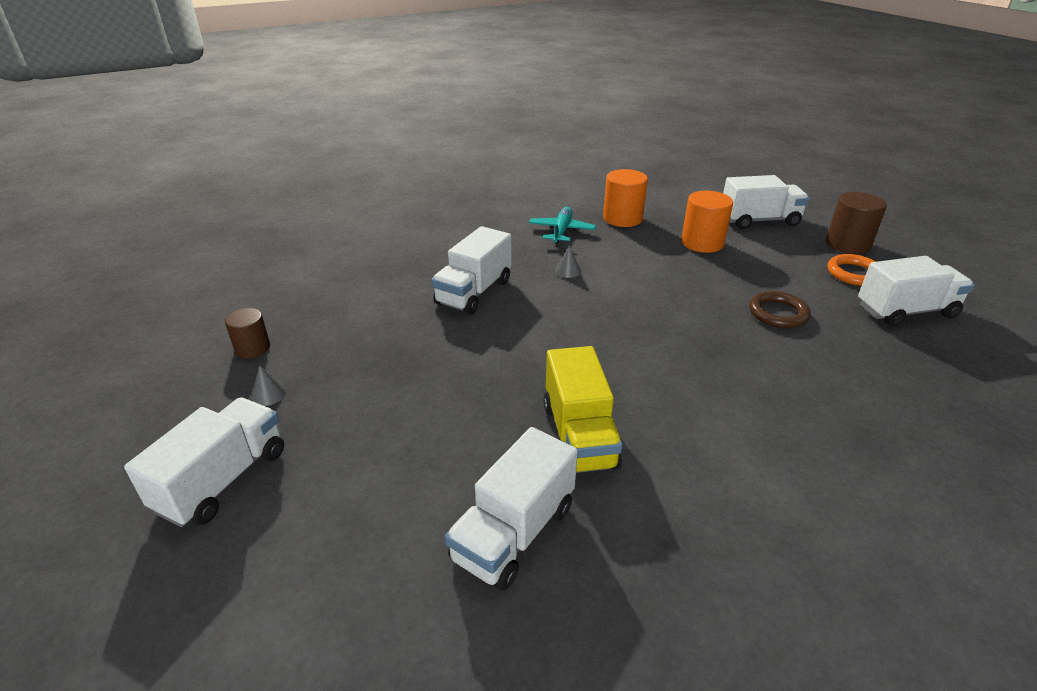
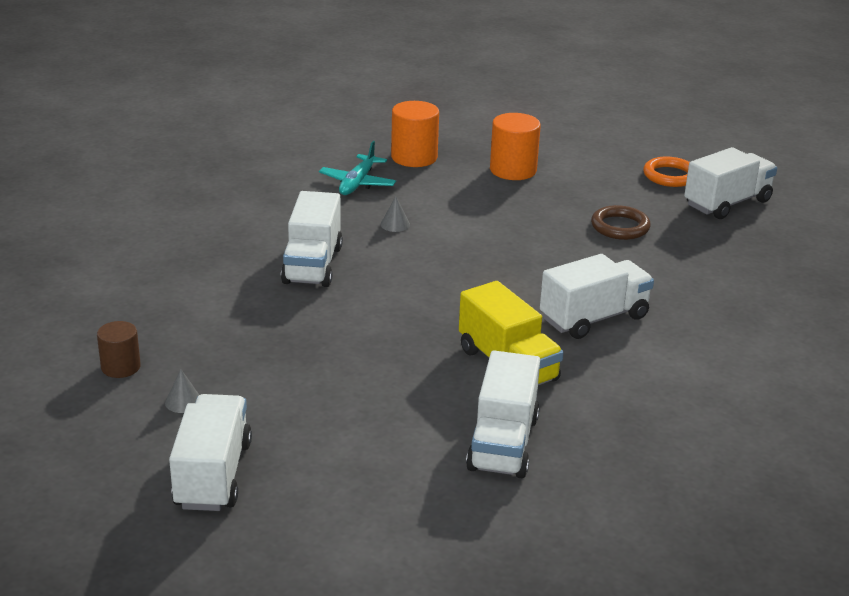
camera: 25 degrees left, 5 degrees down
turquoise plane [529,207,596,244] -> turquoise plane turned 150 degrees counterclockwise [319,141,396,195]
white truck [723,175,809,229] -> white truck moved to [540,254,654,339]
brown cylinder [826,192,887,254] -> none

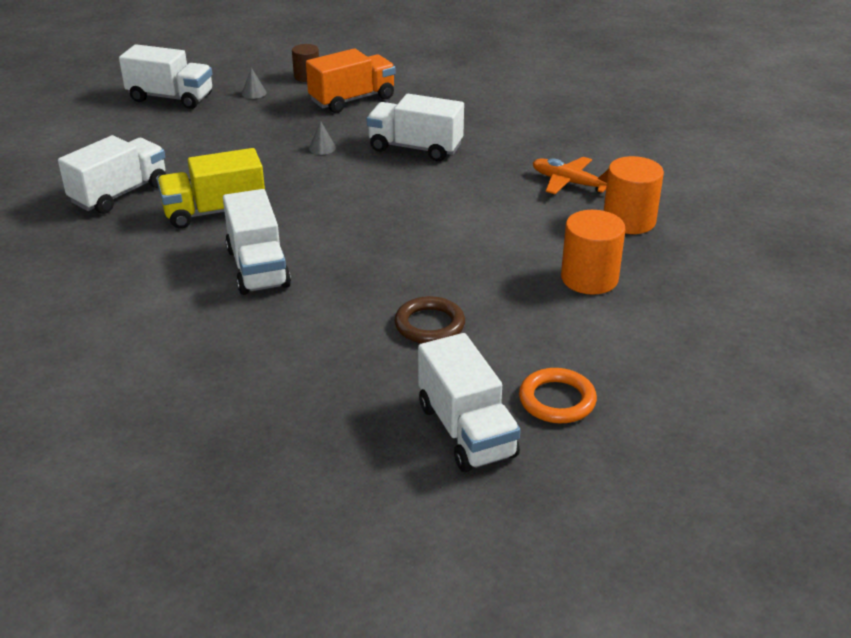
camera: 105 degrees right, 5 degrees up
turquoise plane [319,141,396,195] -> orange plane [533,157,608,194]
grey cone [381,196,410,232] -> grey cone moved to [309,121,336,155]
white truck [466,350,540,478] -> white truck turned 105 degrees clockwise [58,135,166,214]
none -> orange truck [306,48,396,113]

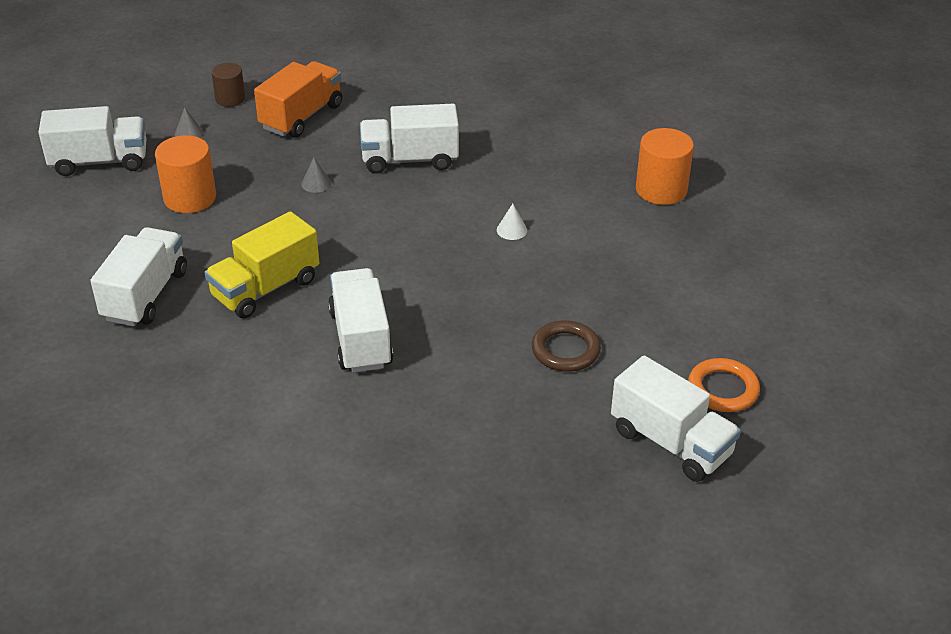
camera: 25 degrees left, 5 degrees up
white truck [223,189,291,295] -> white truck turned 150 degrees counterclockwise [328,268,393,373]
orange plane [533,157,608,194] -> none
orange cylinder [561,210,625,295] -> orange cylinder moved to [155,135,216,213]
none -> white cone [497,204,527,240]

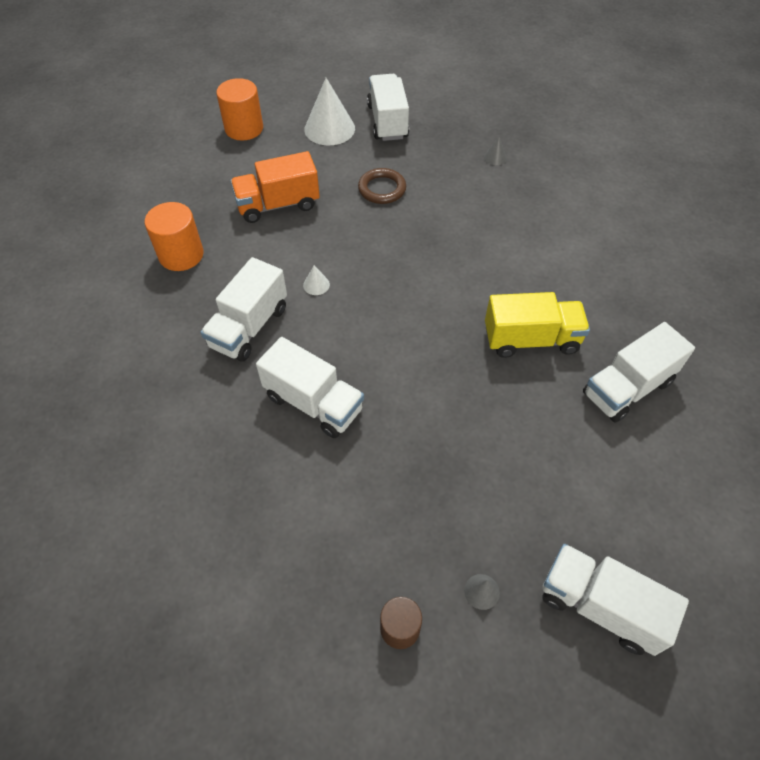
camera: 140 degrees left, 15 degrees up
orange cylinder [155,135,216,213] -> orange cylinder moved to [216,78,263,141]
orange truck [254,61,342,138] -> orange truck moved to [230,151,320,223]
grey cone [301,158,331,193] -> grey cone moved to [484,137,507,165]
white truck [328,268,393,373] -> white truck moved to [200,257,287,362]
orange ring [688,358,760,412] -> white cone [304,78,355,145]

